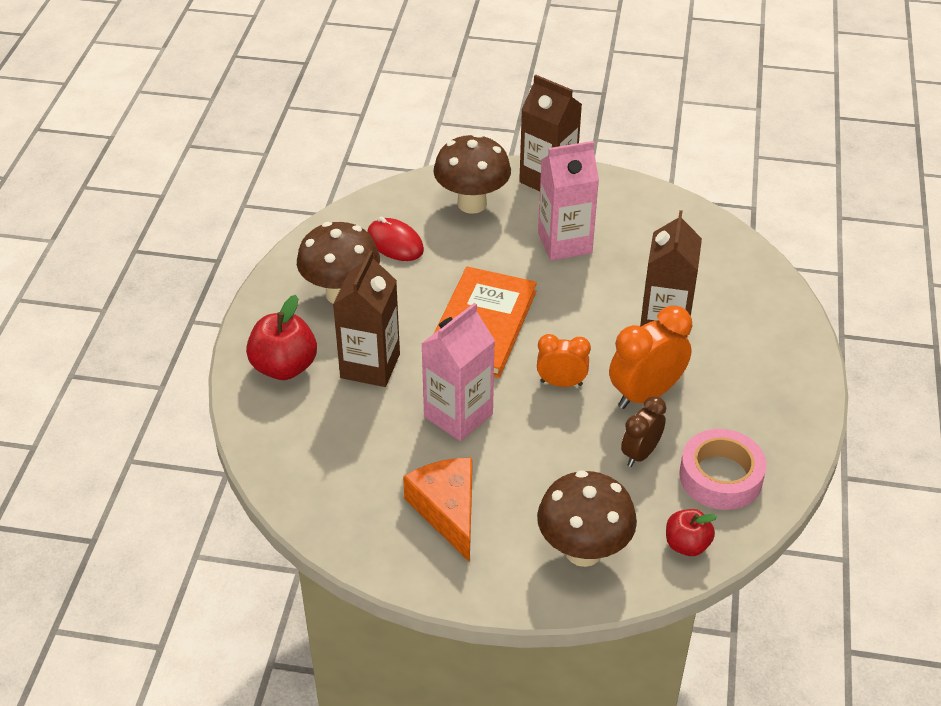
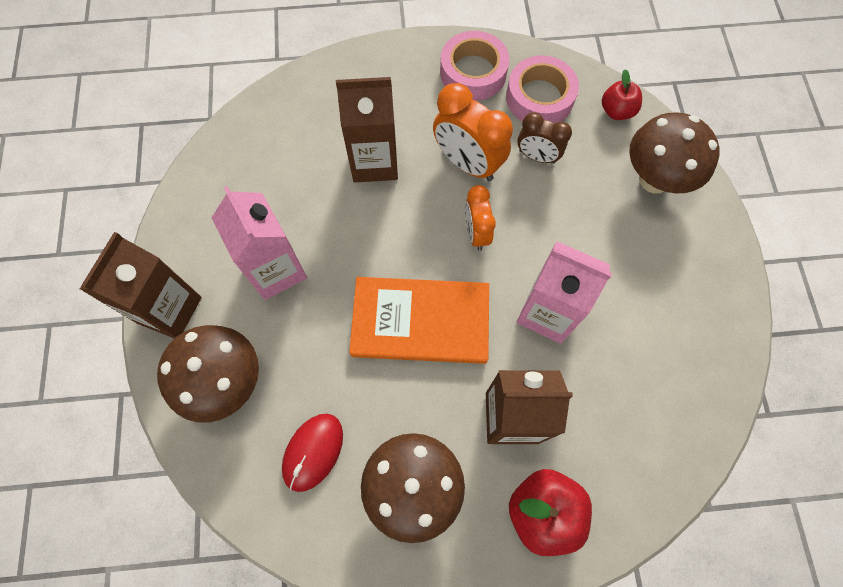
camera: 105 degrees left, 25 degrees up
orange cheese [403,458,472,562] -> none
none -> pink tape [440,31,509,101]

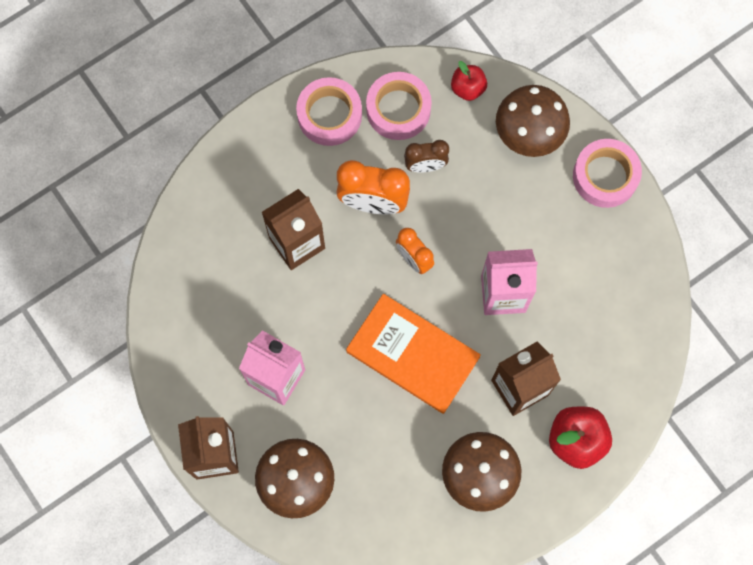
camera: 30 degrees left, 5 degrees up
red mouse [282,414,343,492] -> none
orange book [349,277,489,364] -> orange book turned 60 degrees clockwise [346,294,481,414]
none -> pink tape [573,139,642,208]

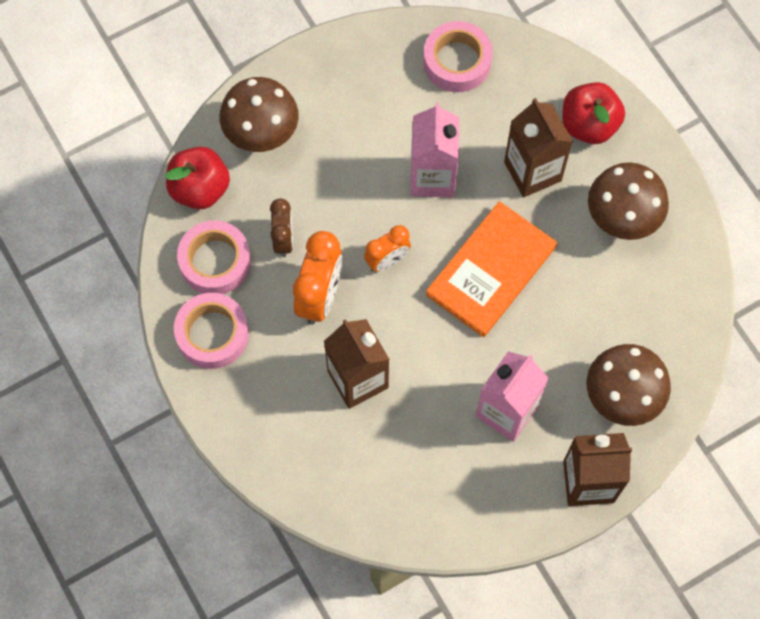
camera: 85 degrees left, 5 degrees down
red apple [451,61,487,101] -> red apple [165,147,230,209], size x1.60
pink tape [573,139,642,208] -> pink tape moved to [423,21,493,92]

